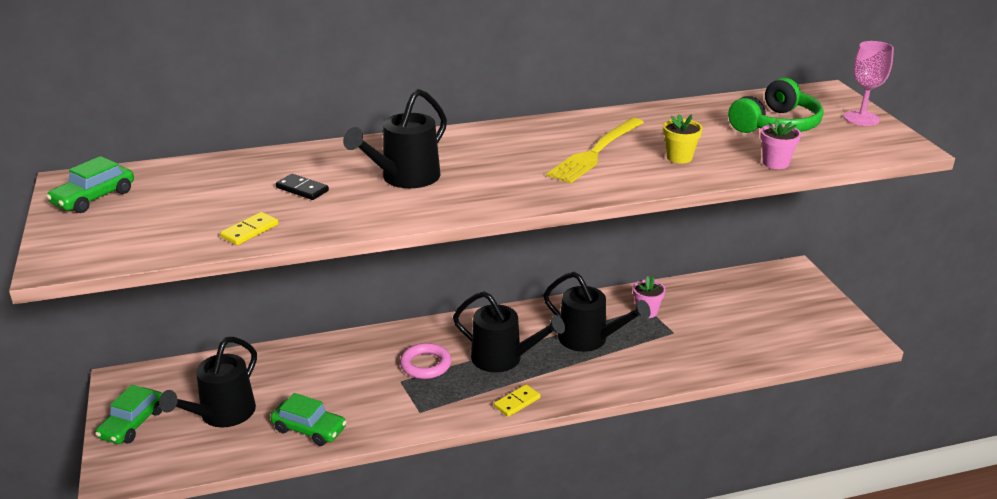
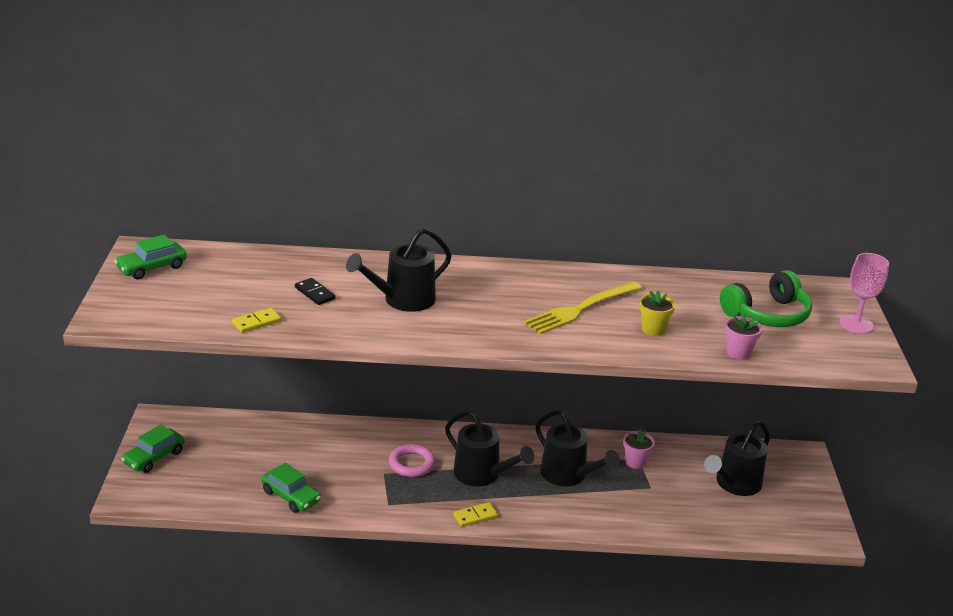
camera: 15 degrees right, 0 degrees up
black watering can [159,337,257,427] -> black watering can moved to [704,421,770,496]

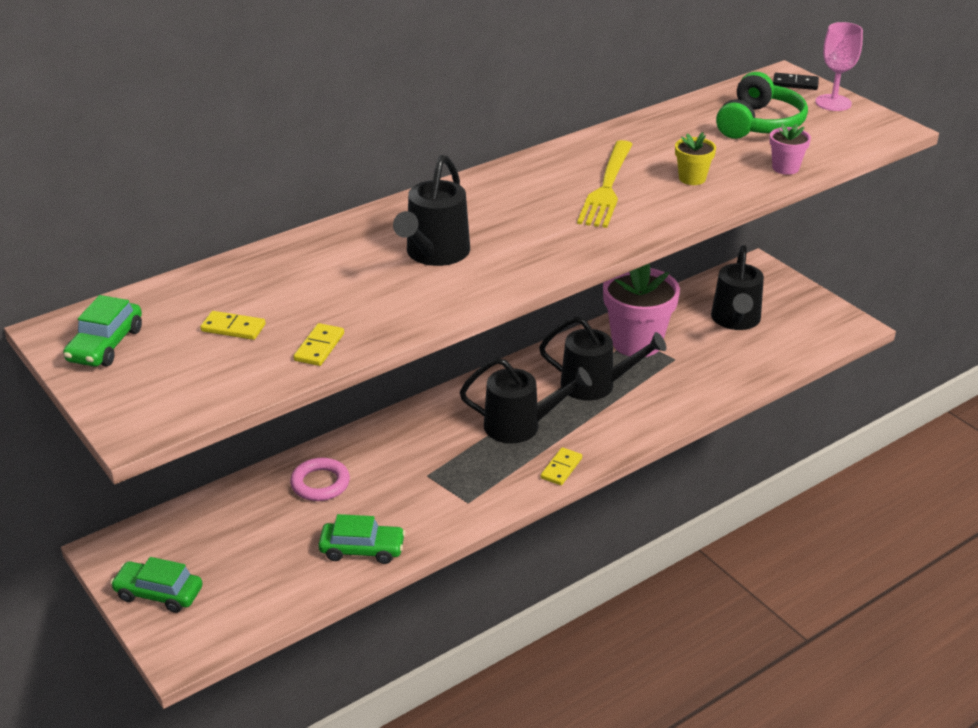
camera: 35 degrees left, 5 degrees up
green car [121,424,185,473] -> green car turned 105 degrees clockwise [110,557,202,613]
black domino [295,278,336,305] -> black domino moved to [773,73,819,90]
pink ring [389,444,435,477] -> pink ring moved to [290,458,350,501]
pink flower pot [623,429,655,469] -> pink flower pot [603,263,680,357], size x2.14
none -> yellow domino [200,311,265,340]

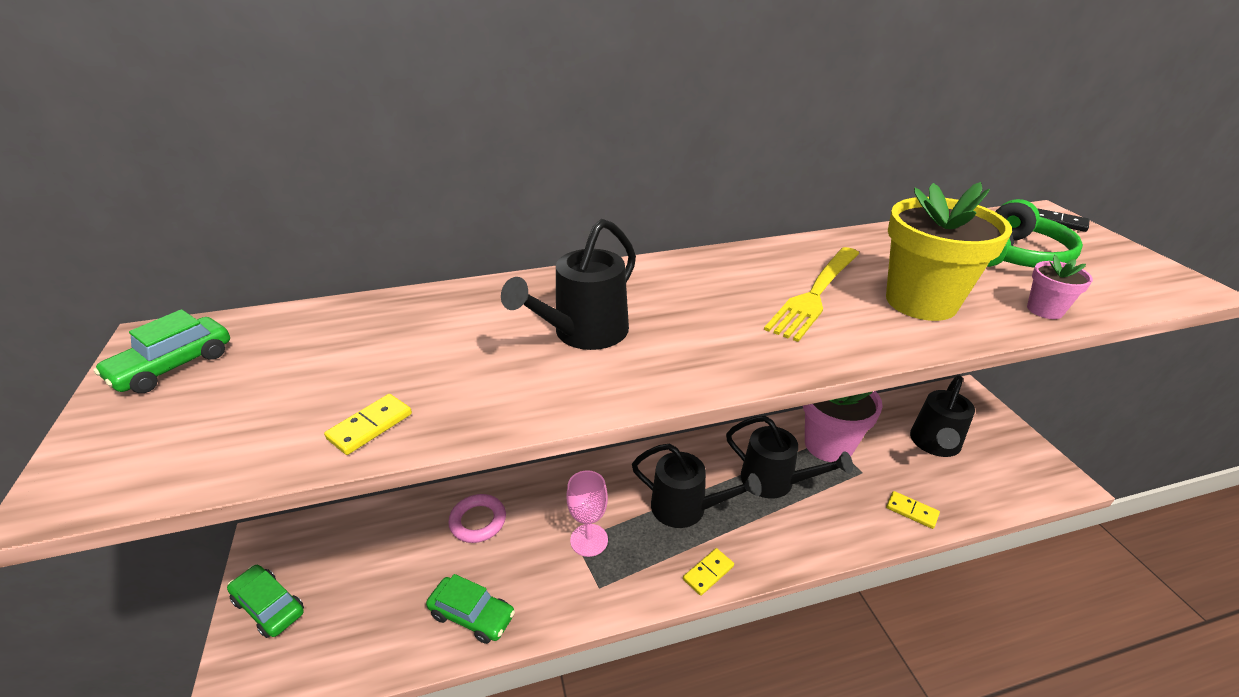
camera: 20 degrees right, 0 degrees up
yellow domino [200,311,265,340] -> yellow domino moved to [886,491,940,529]
yellow flower pot [675,132,716,185] -> yellow flower pot [886,182,1012,321], size x2.14
pink goblet [815,22,863,111] -> pink goblet moved to [567,470,608,557]

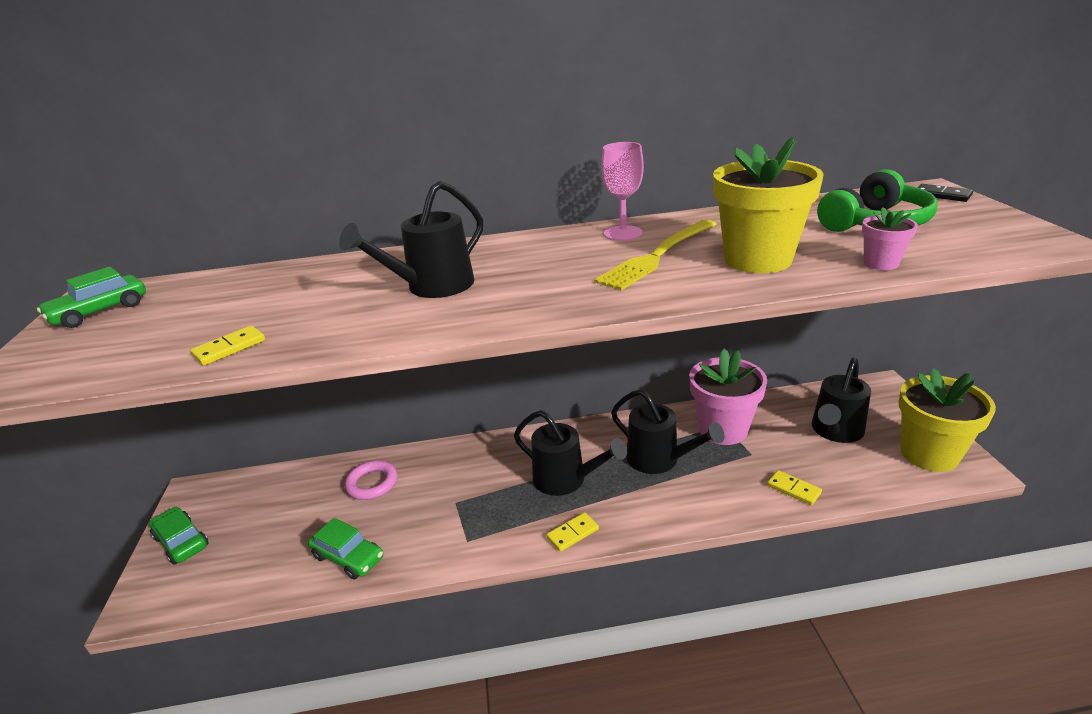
camera: 10 degrees right, 5 degrees down
pink goblet [567,470,608,557] -> pink goblet moved to [601,142,644,241]
none -> yellow flower pot [899,368,996,472]

